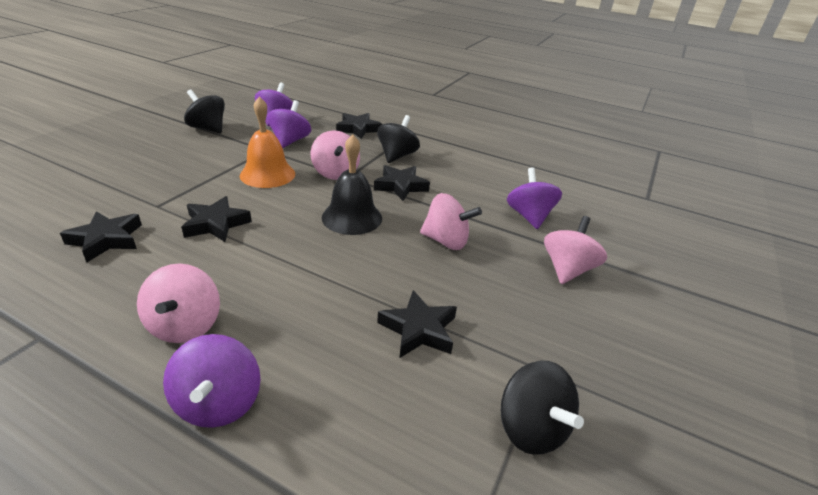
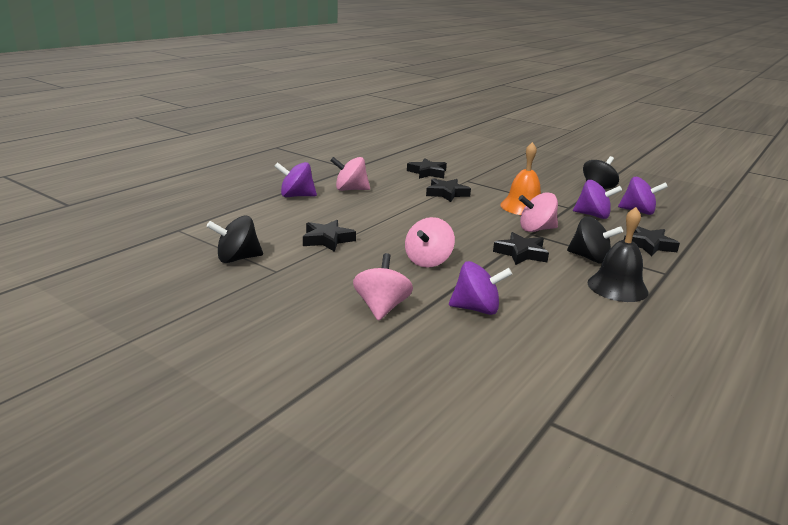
camera: 100 degrees right, 10 degrees down
black bell [322,134,382,235] -> black bell moved to [588,207,648,302]
pink spinning top [544,216,607,284] -> pink spinning top turned 120 degrees counterclockwise [353,253,413,321]

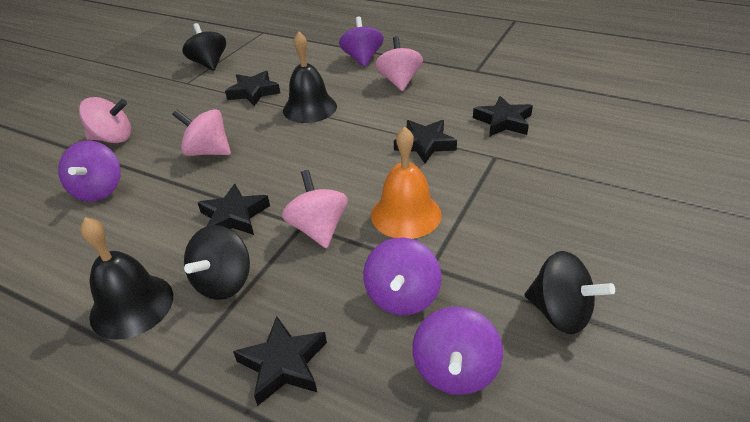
camera: 85 degrees right, 15 degrees up
none -> black bell [283,32,337,123]

